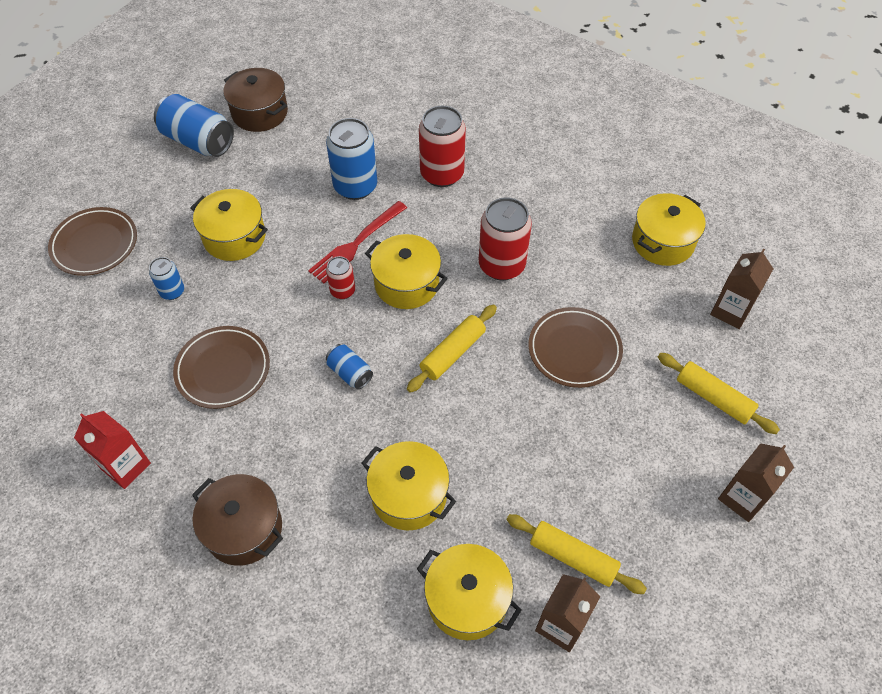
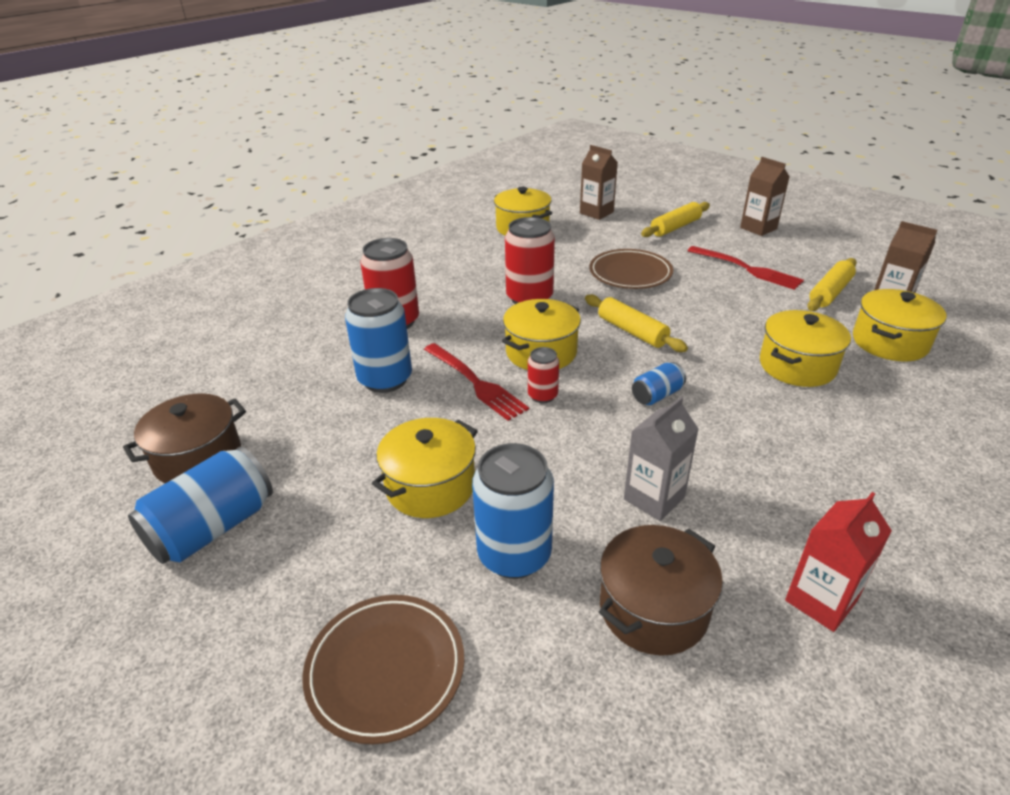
camera: 80 degrees left, 20 degrees down
blue can [149,257,184,300] -> blue can [472,443,554,579], size x1.88
brown plate [173,326,270,409] -> grey carton [624,397,699,521]
brown pot [192,474,283,566] -> brown pot moved to [599,525,723,656]
none -> red fork [688,246,804,290]

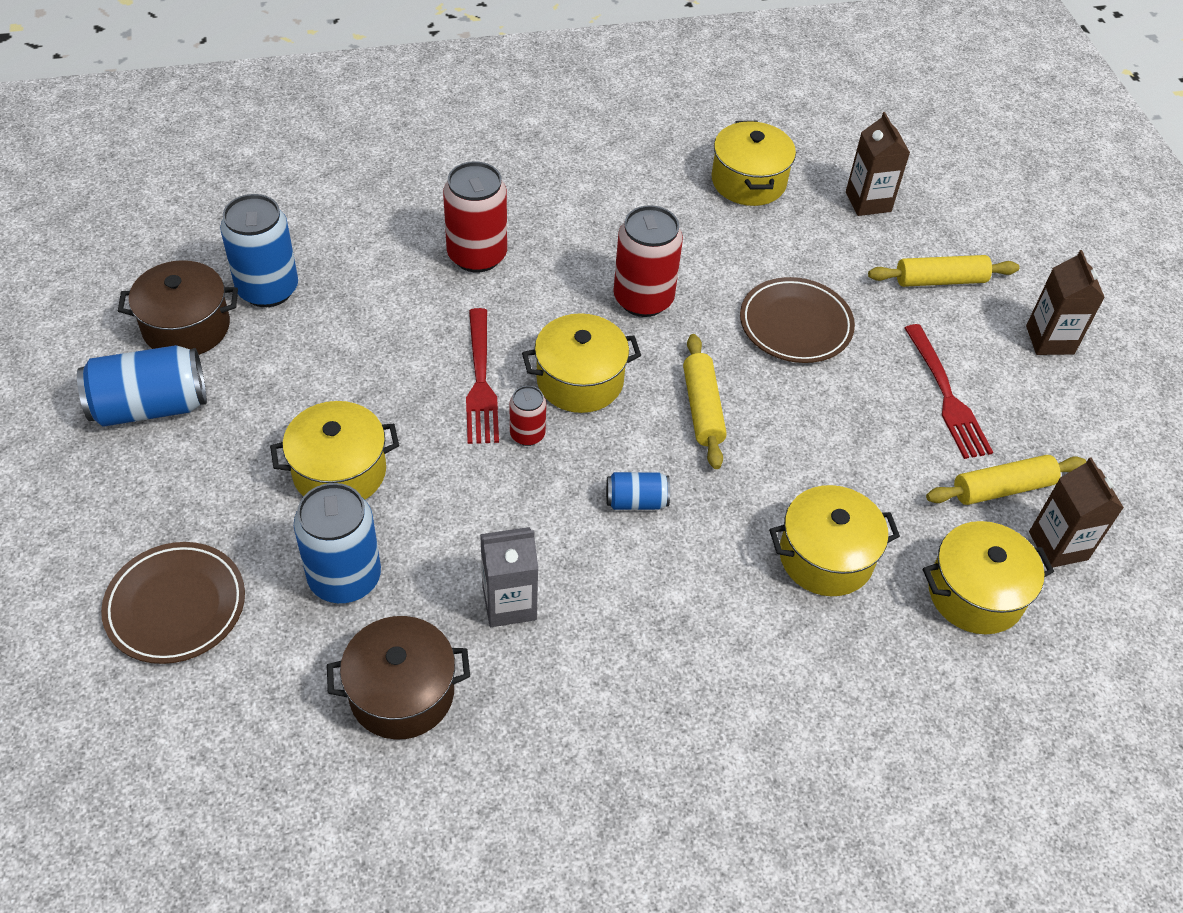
camera: 30 degrees right, 15 degrees up
blue can [345,288,412,393] -> blue can moved to [220,194,298,307]
red carton [785,492,892,632] -> none

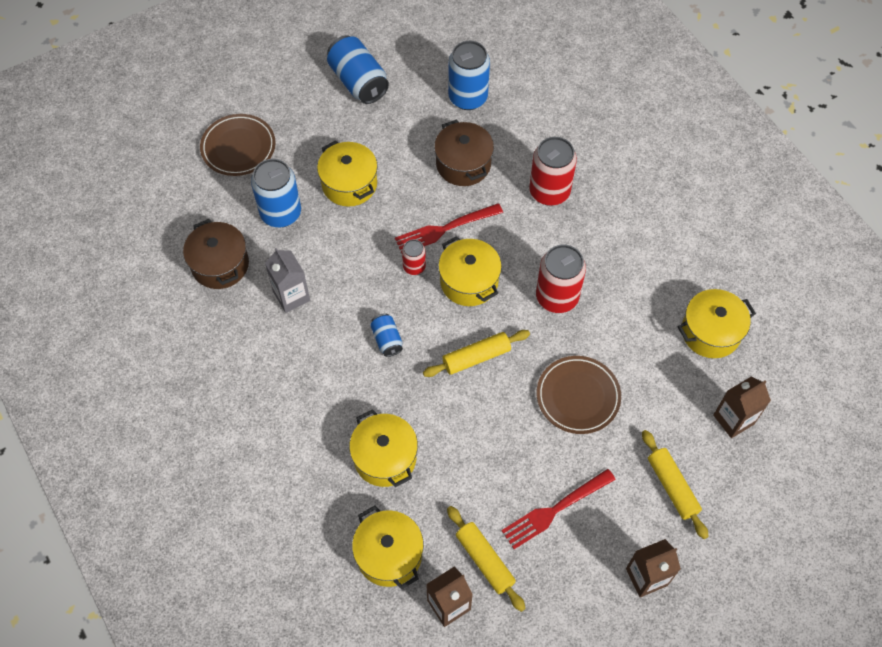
camera: 75 degrees right, 10 degrees up
brown pot [118,260,238,355] -> brown pot moved to [434,119,494,186]

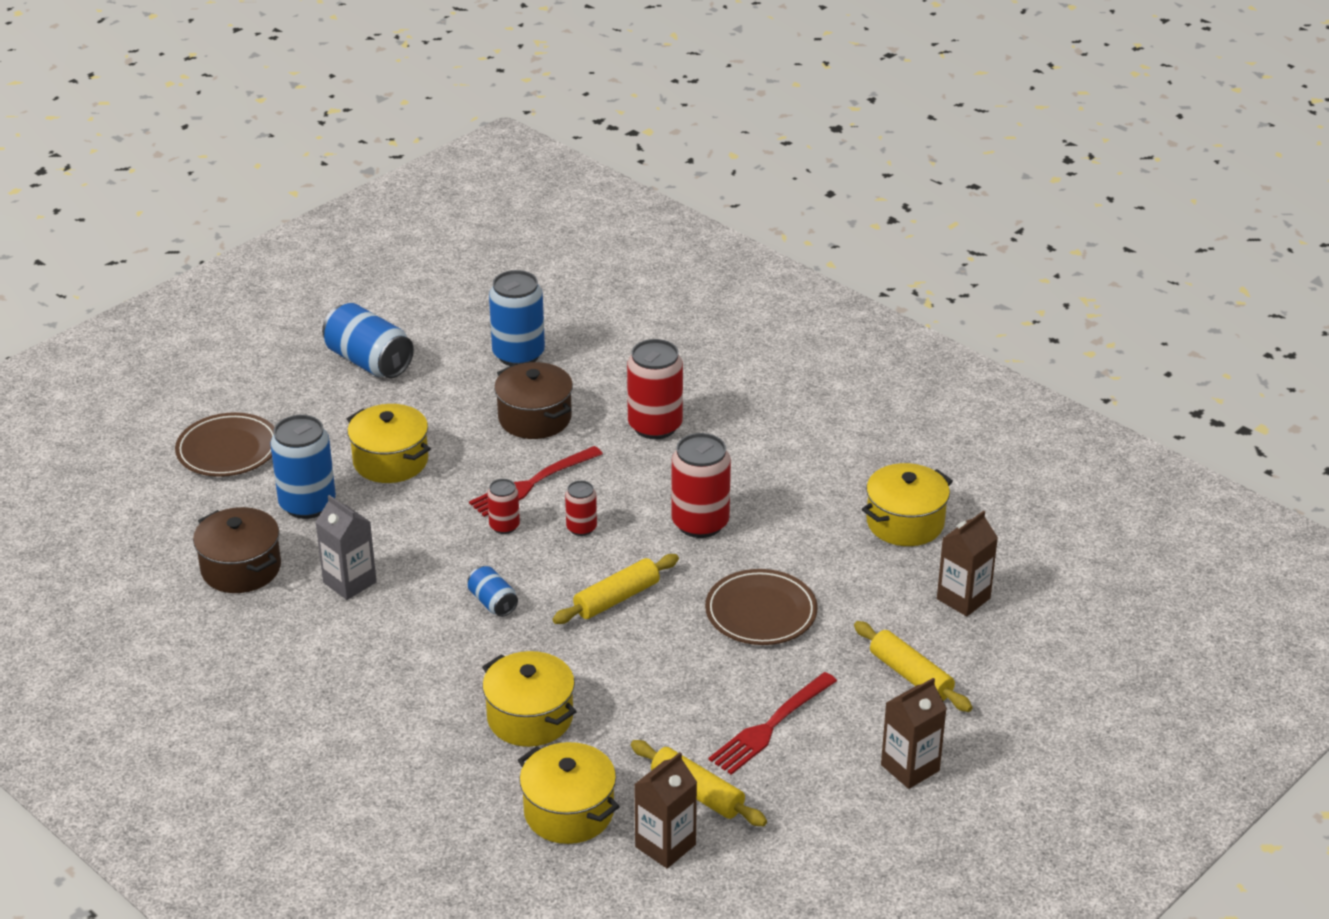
camera: 15 degrees left, 25 degrees down
yellow pot [438,236,502,306] -> red can [565,481,597,536]

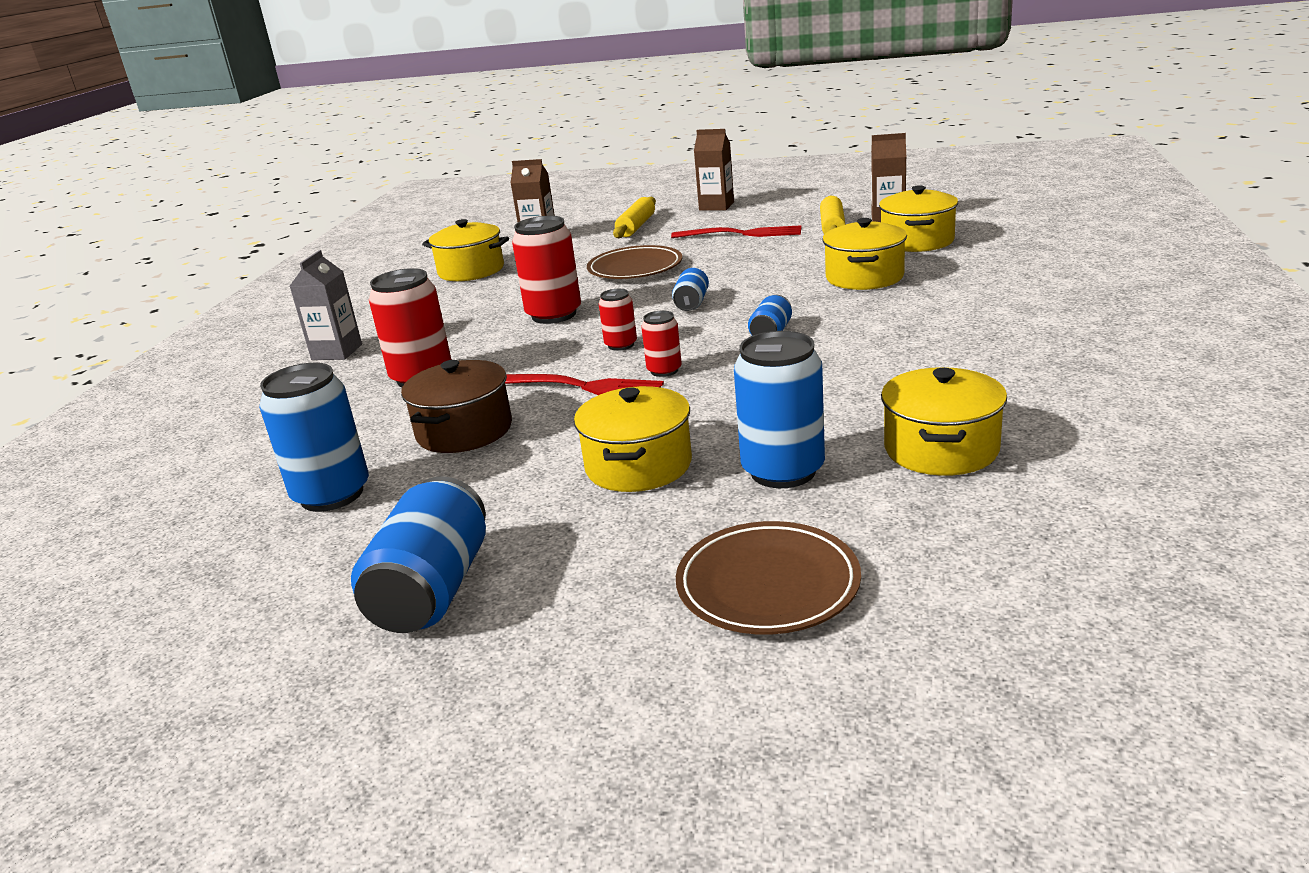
camera: 120 degrees left, 10 degrees down
brown pot [193,507,281,593] -> yellow pot [881,367,1007,476]
grey carton [316,495,377,600] -> grey carton moved to [290,250,362,360]
yellow rolling pin [552,554,679,624] -> blue can [672,268,709,311]

